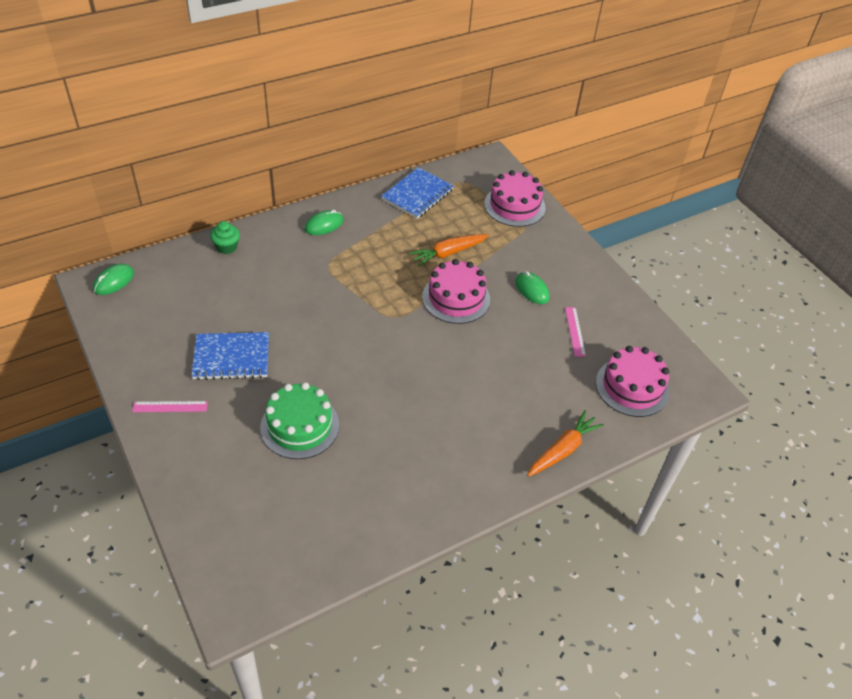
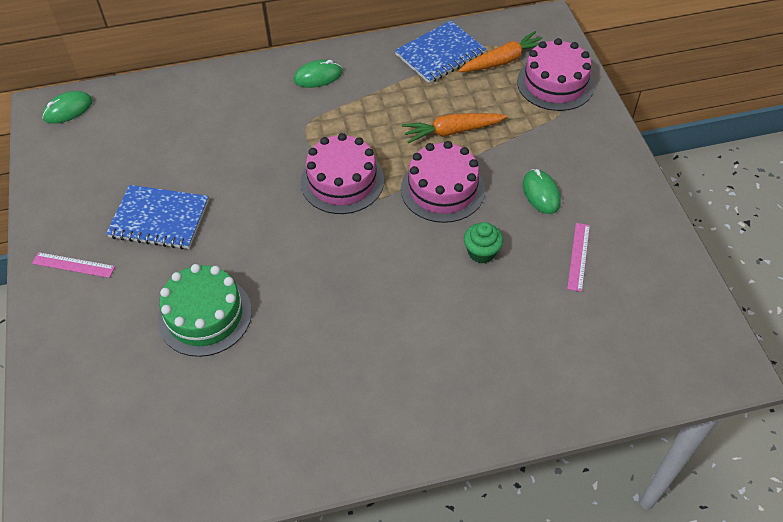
camera: 20 degrees right, 5 degrees up
green cupcake [210,221,240,254] -> green cupcake moved to [464,222,503,263]
orange carrot [527,410,604,477] -> orange carrot moved to [458,31,543,72]
pink cake [596,346,669,417] -> pink cake moved to [301,133,384,214]

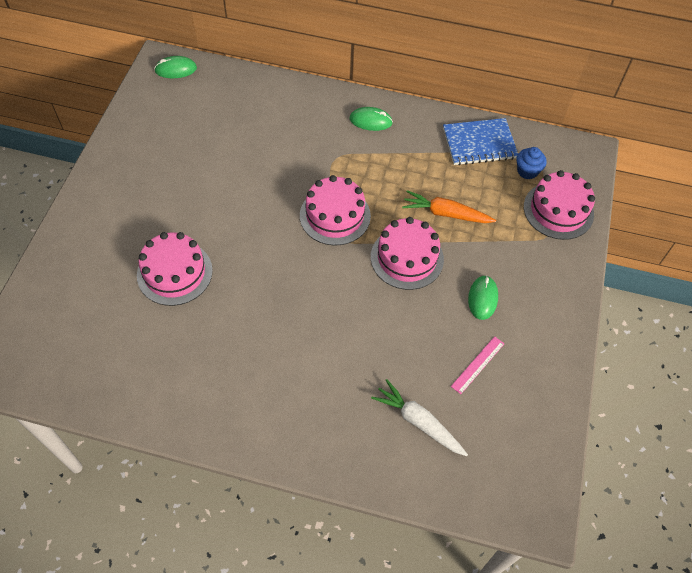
camera: 25 degrees right, 5 degrees up
pink ruler [32,252,115,278] -> none
blue notebook [106,185,209,249] -> none
green cake [158,264,252,357] -> pink cake [137,232,213,306]
orange carrot [458,31,543,72] -> blue cupcake [516,147,547,179]
green cupcake [464,222,503,263] -> none
none -> white carrot [371,379,468,456]

